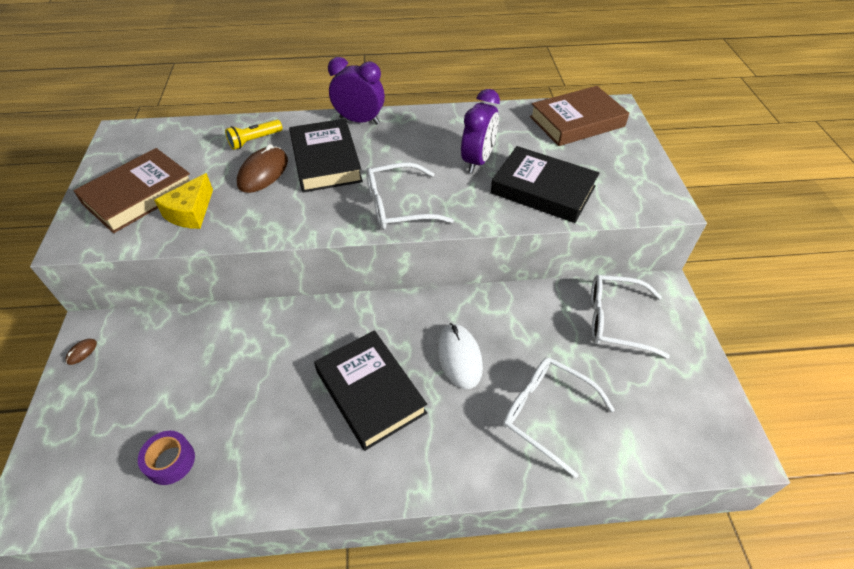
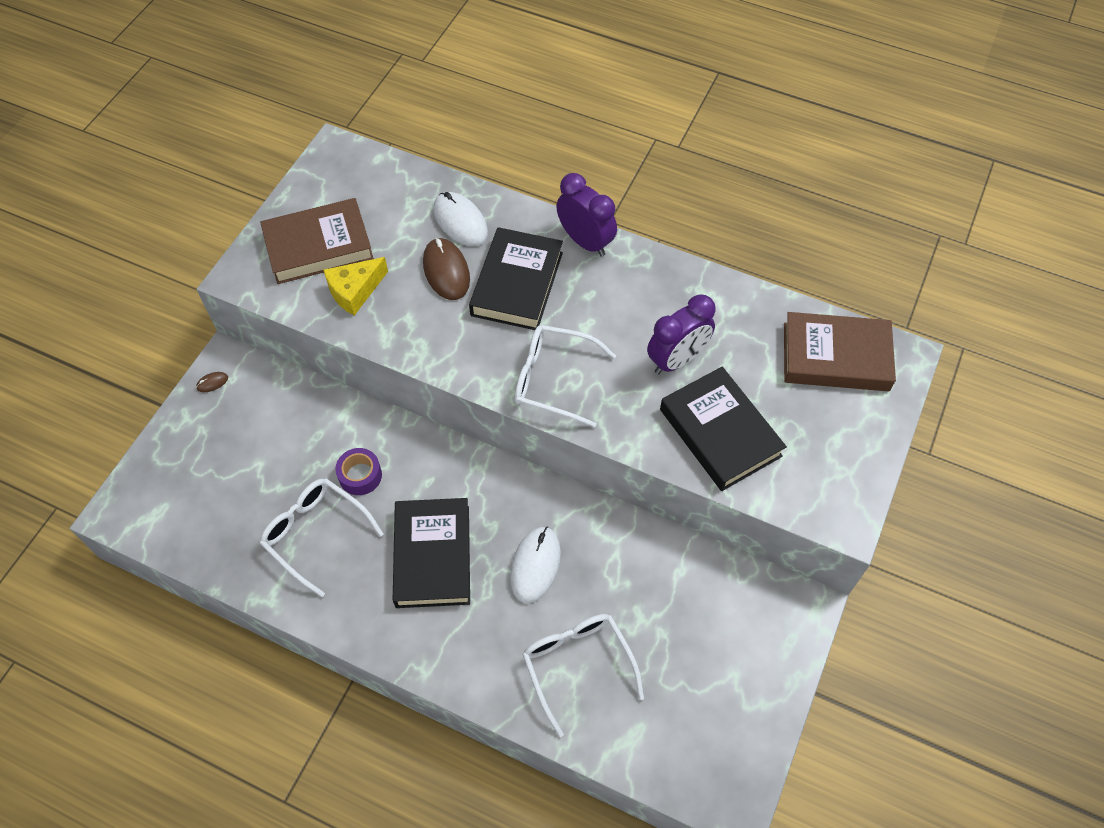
camera: 30 degrees right, 10 degrees up
purple tape [138,431,195,485] -> purple tape moved to [335,448,382,495]
yellow flashlight [225,120,283,150] -> white mouse [433,192,488,246]
brown mouse [237,144,288,193] -> brown mouse turned 75 degrees counterclockwise [423,238,470,300]
white glasses [591,275,670,359] -> white glasses moved to [260,478,384,597]

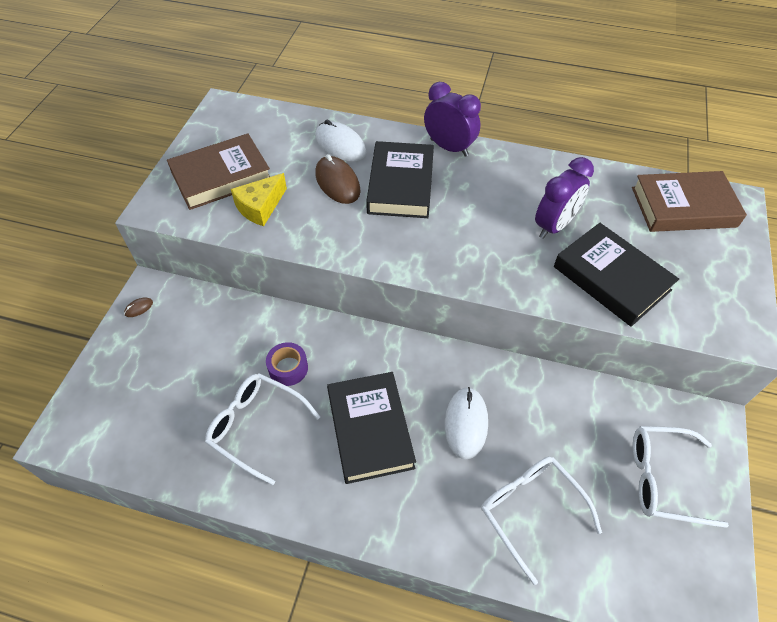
camera: 10 degrees left, 5 degrees down
white glasses [515,325,616,428] -> white glasses moved to [633,426,729,528]

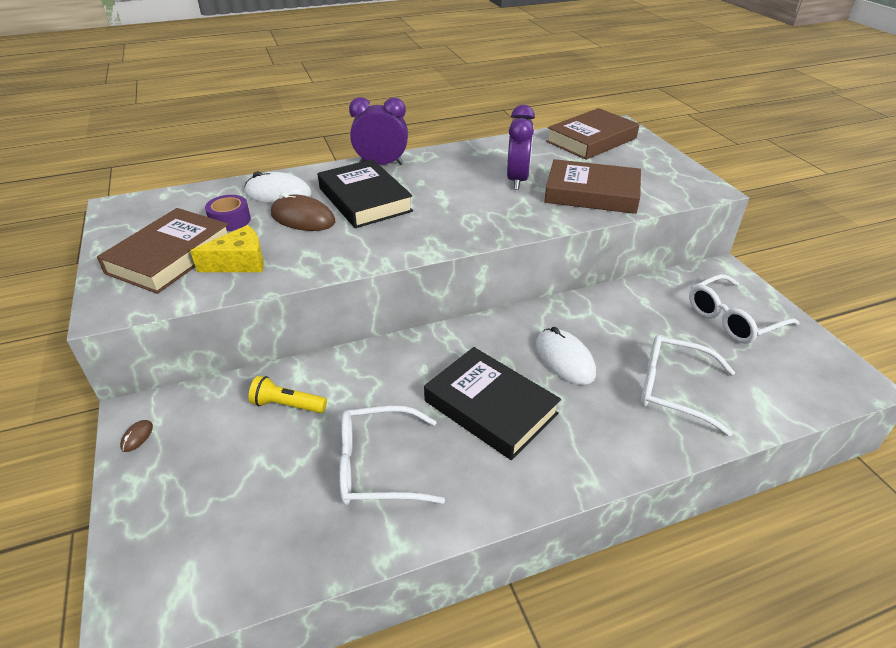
camera: 35 degrees left, 15 degrees down
yellow cheese [231,173,287,226] -> yellow cheese turned 120 degrees counterclockwise [190,225,264,272]
purple tape [266,342,308,386] -> purple tape moved to [205,195,251,231]
black book [554,223,679,327] -> brown book [544,159,641,214]
none -> yellow flashlight [249,376,327,413]

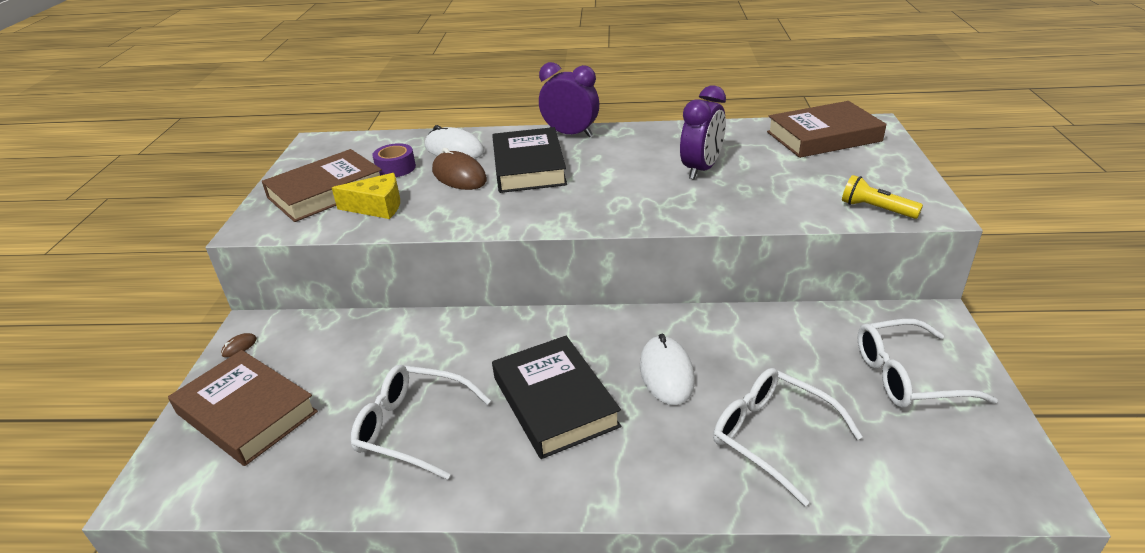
camera: 25 degrees right, 5 degrees down
yellow flashlight [249,376,327,413] -> yellow flashlight moved to [842,175,923,219]
brown book [544,159,641,214] -> brown book moved to [168,350,318,466]

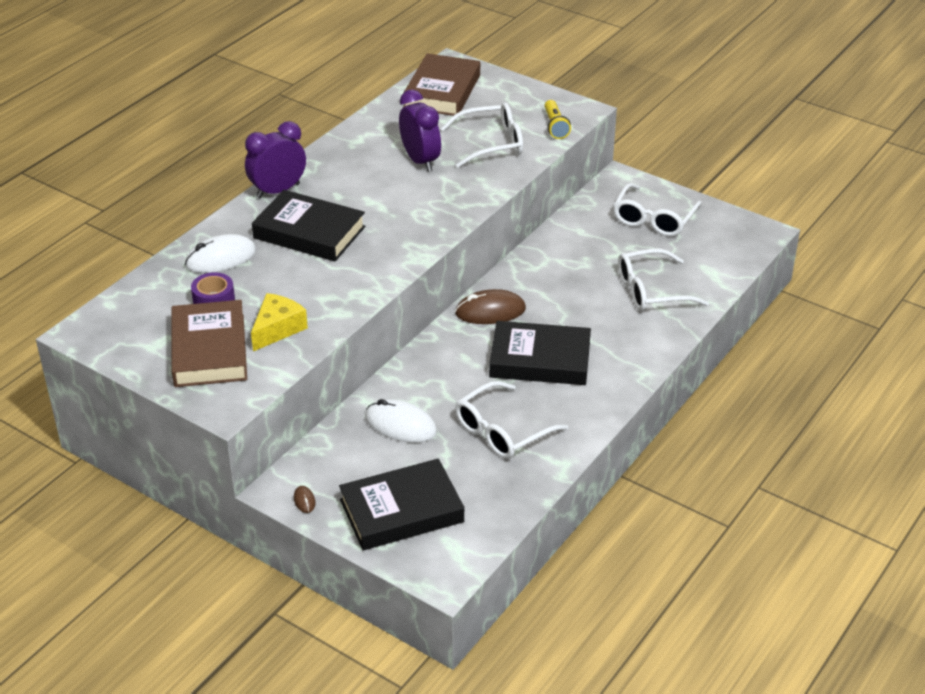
camera: 60 degrees left, 5 degrees up
brown book [168,350,318,466] -> black book [339,458,464,550]
brown mouse [432,148,487,190] -> brown mouse moved to [455,289,526,324]
white mouse [640,334,695,405] -> white mouse moved to [365,399,437,443]
yellow flashlight [842,175,923,219] -> yellow flashlight turned 75 degrees counterclockwise [545,100,571,139]
none -> white glasses [441,102,523,168]

